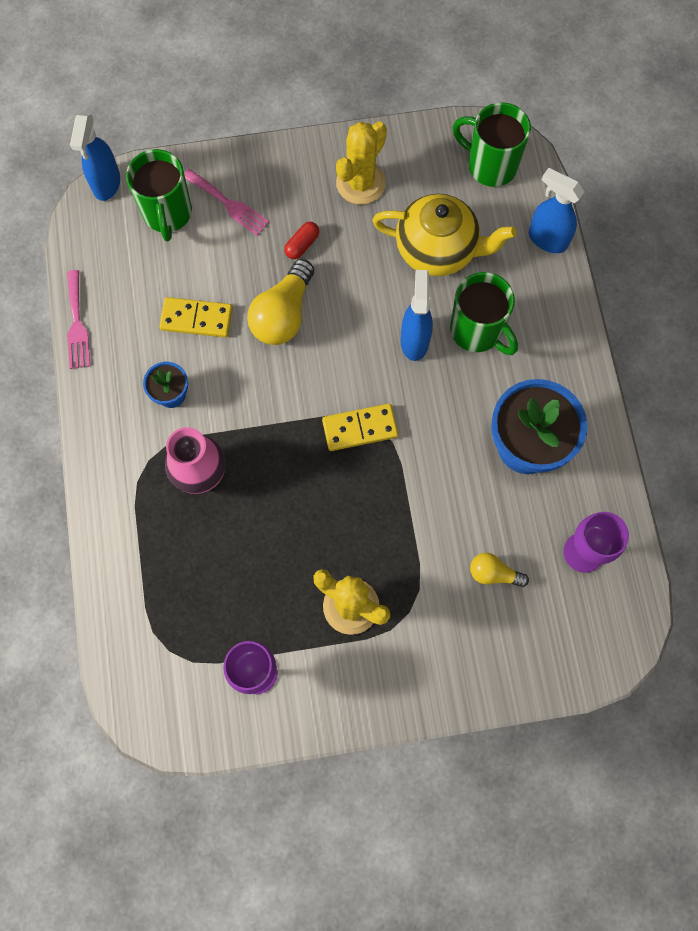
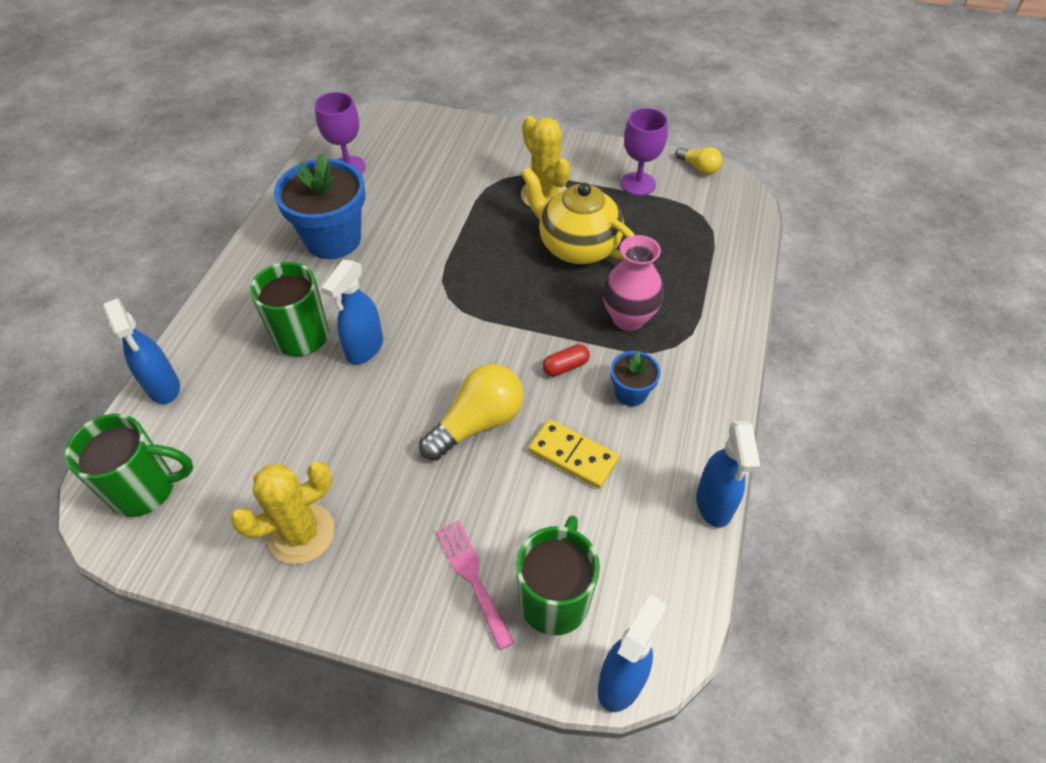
camera: 155 degrees left, 20 degrees down
pink fork [67,270,90,369] -> blue spray bottle [696,421,760,528]
red capsule [284,222,319,259] -> red capsule moved to [543,344,590,376]
yellow domino [322,404,398,451] -> none
yellow teapot [372,194,516,276] -> yellow teapot moved to [521,167,635,264]
green mug [452,102,531,187] -> green mug turned 60 degrees counterclockwise [65,414,193,517]
yellow light bulb [470,553,529,587] -> yellow light bulb moved to [675,147,722,175]

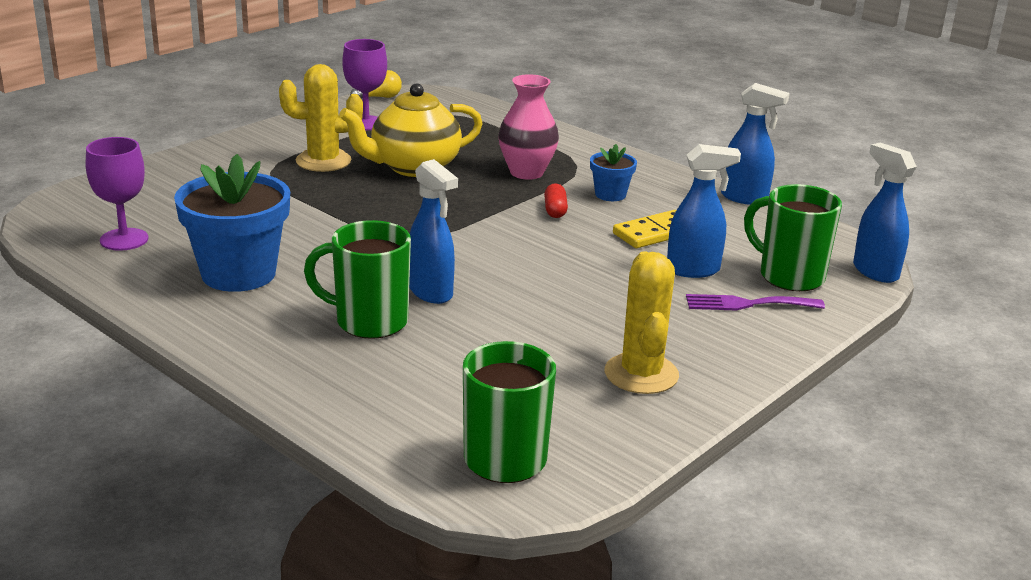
camera: 65 degrees left, 25 degrees down
blue spray bottle [103,299,180,404] -> blue spray bottle moved to [667,144,741,278]
yellow light bulb [419,364,523,461] -> none
pink fork [436,521,515,650] -> purple fork [686,294,825,311]

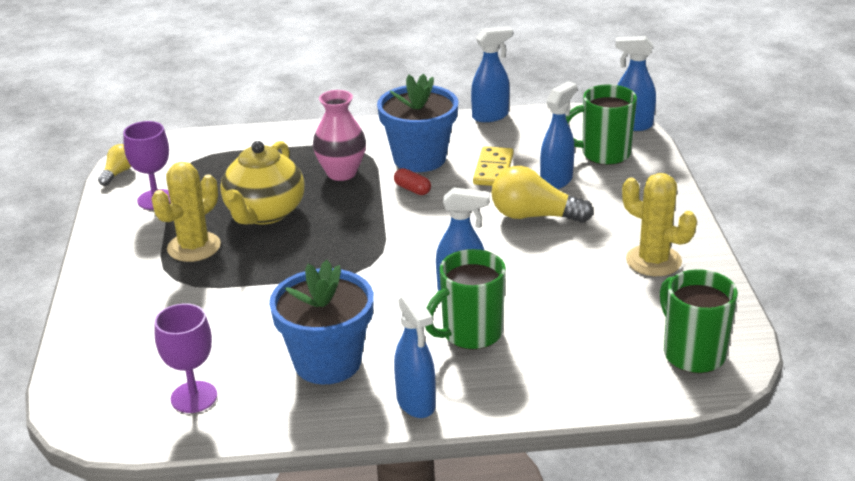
camera: 45 degrees left, 5 degrees up
blue flower pot [590,144,637,201] -> blue flower pot [377,74,458,172], size x2.02
purple fork [686,294,825,311] -> none
none -> blue spray bottle [394,291,436,418]
none -> yellow light bulb [491,166,593,223]

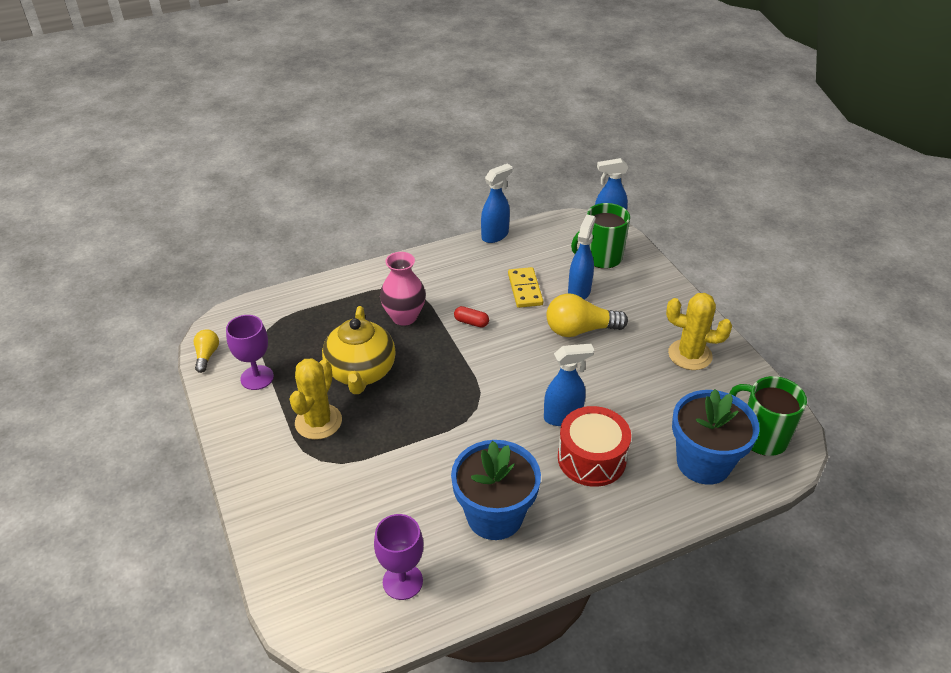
camera: 20 degrees left, 10 degrees up
blue flower pot [377,74,458,172] -> blue flower pot moved to [672,389,759,485]
blue spray bottle [394,291,436,418] -> none
green mug [425,249,506,349] -> red drum [558,406,631,487]

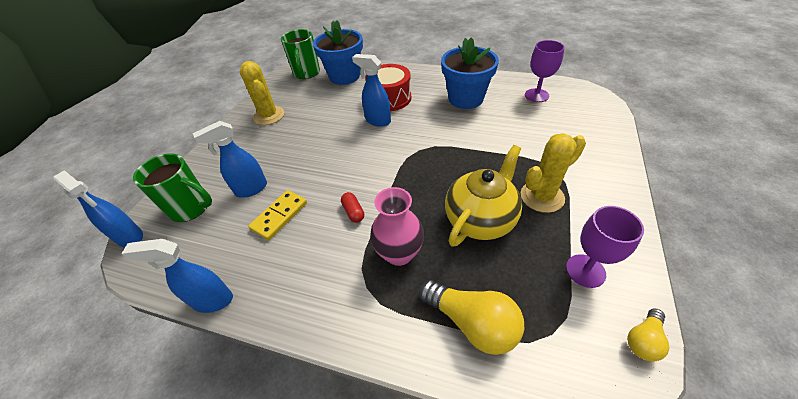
camera: 135 degrees left, 5 degrees up
yellow light bulb [546,293,628,337] -> yellow light bulb moved to [419,280,524,355]

